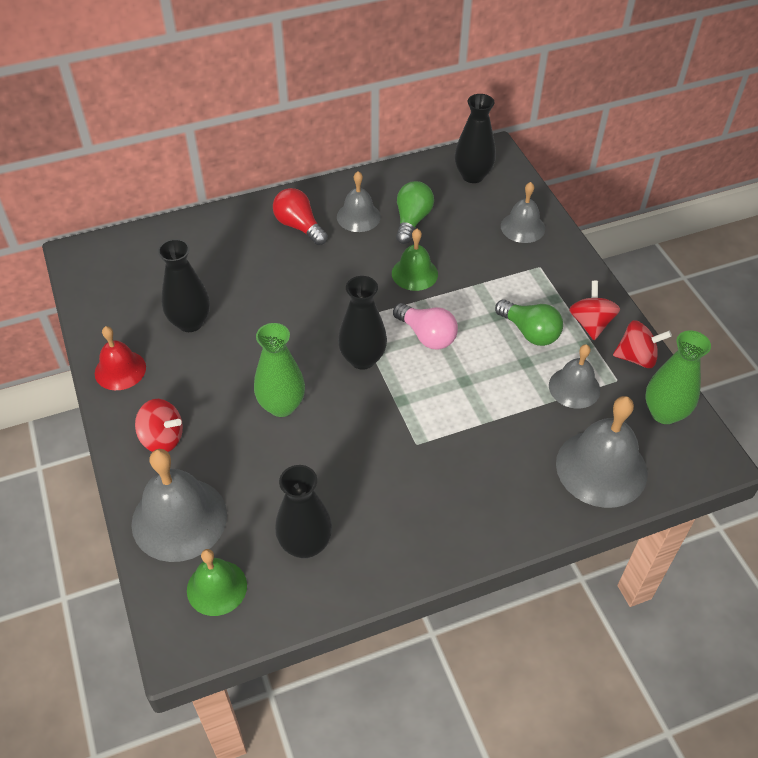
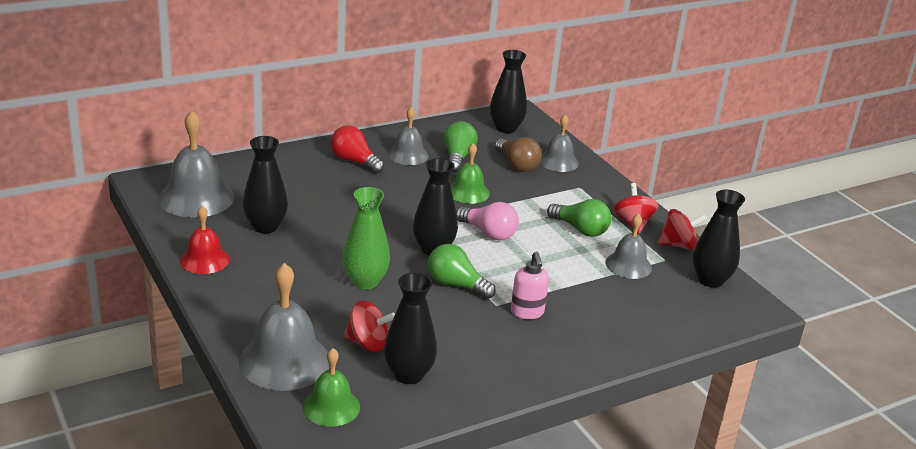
camera: 10 degrees left, 20 degrees down
red spinning top [135,399,183,452] -> red spinning top moved to [343,300,395,352]
grey bell [556,396,647,508] -> grey bell moved to [158,111,234,218]
green vase [645,330,711,424] -> black vase [693,190,745,288]
none -> green light bulb [428,244,496,299]
none -> brown light bulb [495,137,542,172]
none -> pink soap dispenser [511,252,549,319]

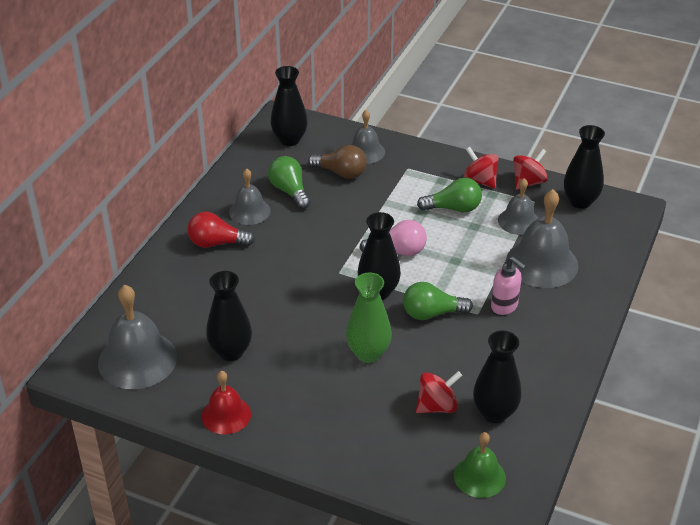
camera: 35 degrees left, 10 degrees up
grey bell [239,263,329,391] -> grey bell moved to [506,189,579,288]
green bell [450,143,490,204] -> none

